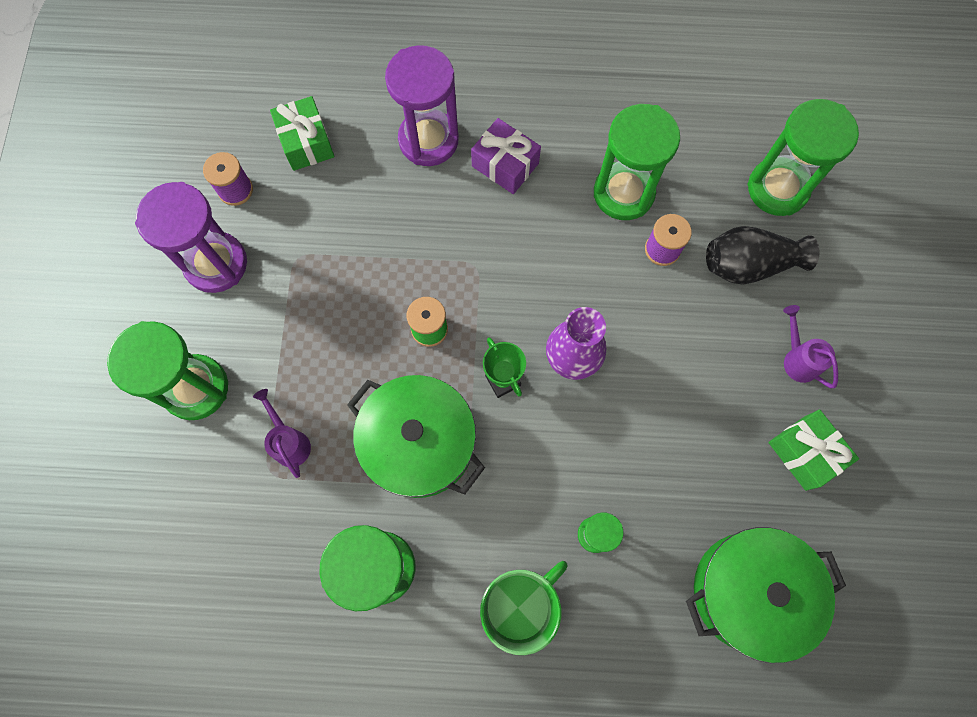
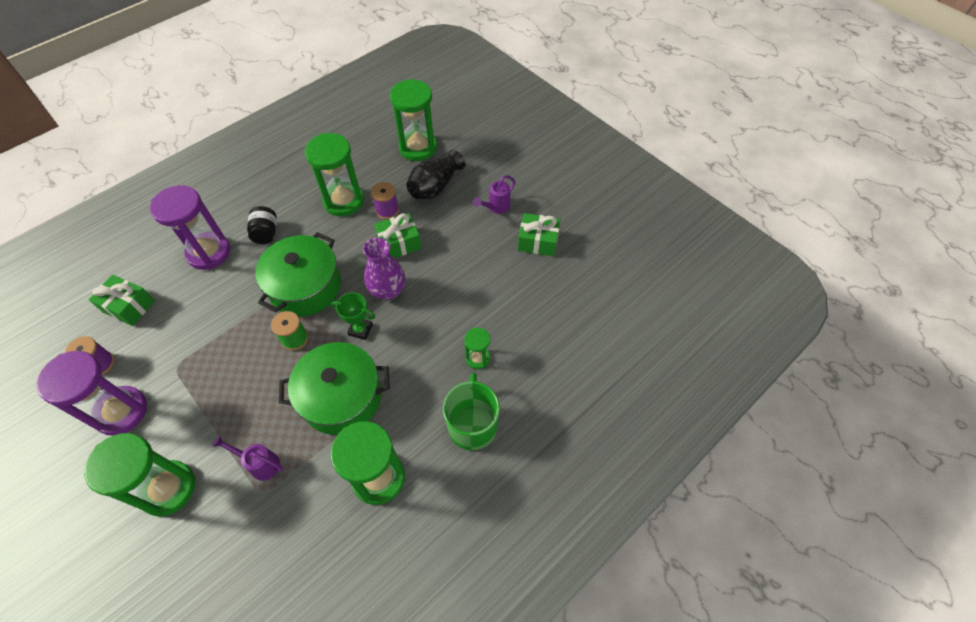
camera: 45 degrees left, 15 degrees down
purple gift [471,118,541,194] -> black jar [247,206,277,244]
green pot [686,527,846,663] -> green pot moved to [255,232,341,316]
purple watering can [783,305,838,388] -> purple watering can turned 60 degrees counterclockwise [473,175,515,214]
none -> green gift [374,213,422,258]

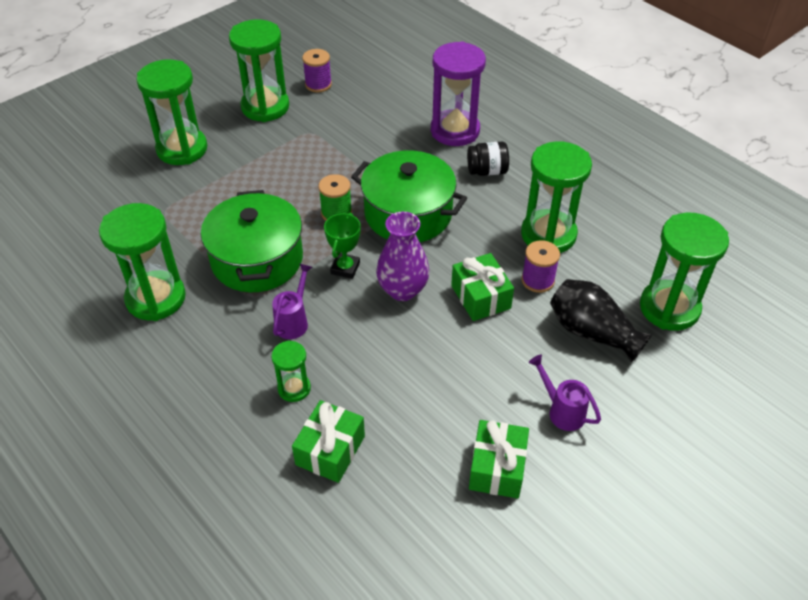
camera: 90 degrees right, 10 degrees down
purple hourglass [37,351,147,436] -> green hourglass [229,19,289,122]
green gift [89,275,155,326] -> green gift moved to [292,400,365,483]
purple watering can [213,436,284,481] -> purple watering can moved to [272,263,312,339]
green mug [443,373,500,451] -> none

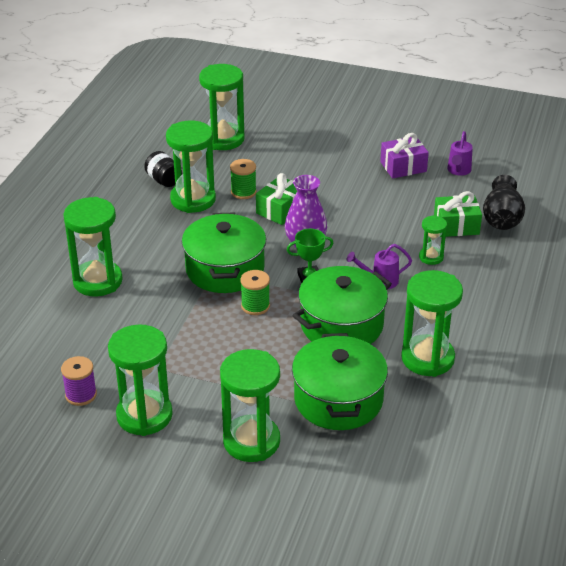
camera: 120 degrees left, 10 degrees down
purple hourglass [431,41,486,146] -> green hourglass [63,197,123,296]
black jar [467,142,509,176] -> black jar moved to [144,151,182,187]
green gift [469,420,529,499] -> purple gift [380,133,429,179]
purple spool [522,240,560,293] -> green spool [230,159,257,199]
purple watering can [529,355,601,431] -> purple watering can moved to [447,131,473,176]
black vase [550,279,652,363] -> black vase moved to [483,175,525,230]
none -> green pot [292,333,388,430]

